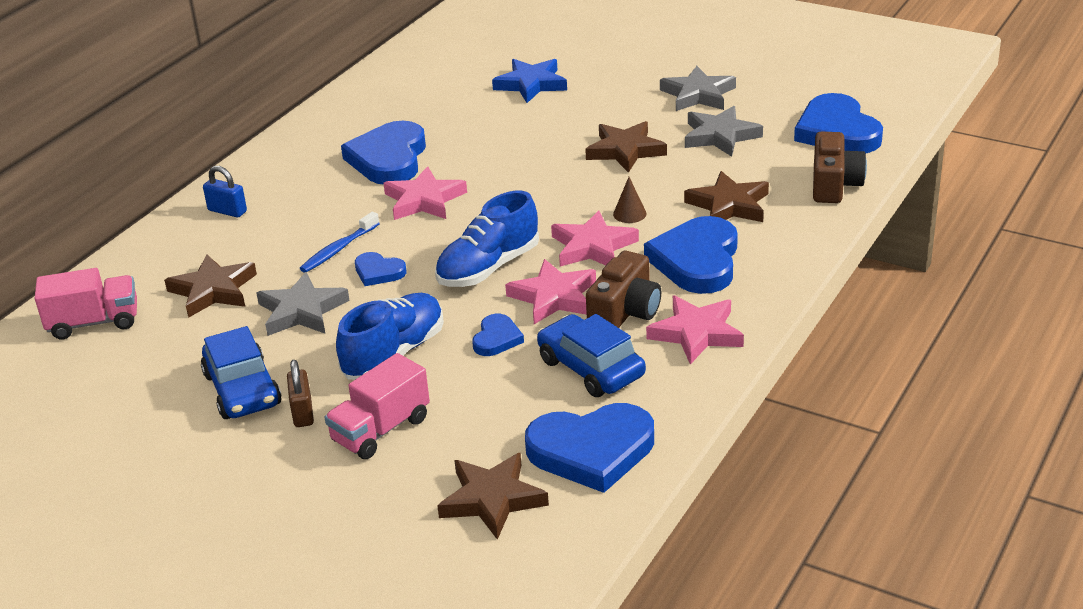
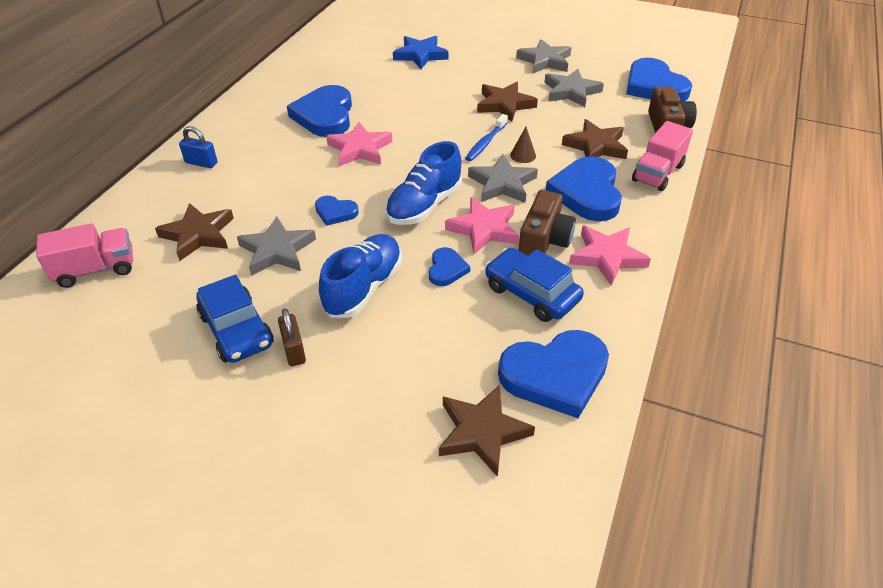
camera: 10 degrees left, 10 degrees up
blue toothbrush [299,212,380,273] -> blue toothbrush moved to [465,114,508,161]
pink truck [324,353,430,459] -> pink truck moved to [632,121,693,191]
pink star [551,210,639,266] -> grey star [468,154,538,203]

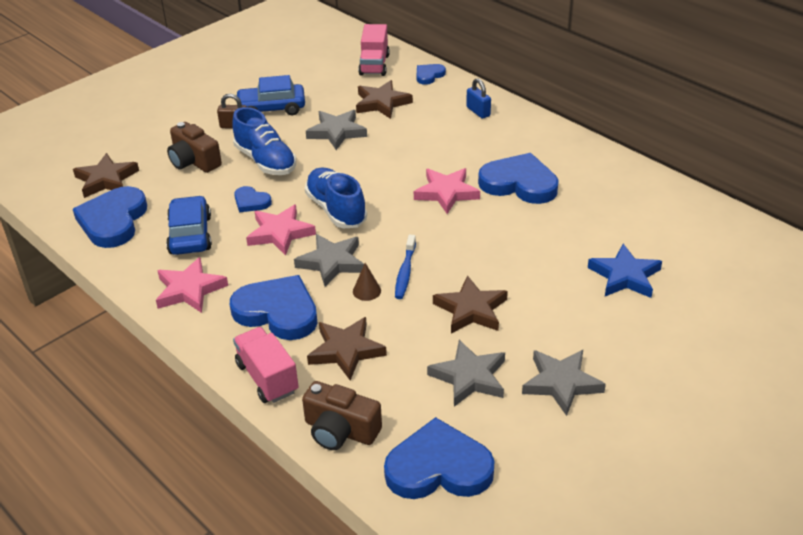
camera: 115 degrees right, 5 degrees down
blue padlock [179,126,217,168] -> blue padlock turned 75 degrees counterclockwise [466,78,491,119]
blue heart [315,196,359,226] -> blue heart moved to [416,64,446,85]
blue toothbrush [465,114,508,161] -> blue toothbrush turned 135 degrees counterclockwise [395,235,416,299]
blue car [485,248,584,322] -> blue car turned 75 degrees counterclockwise [166,196,212,255]
brown camera [518,190,576,256] -> brown camera moved to [167,122,222,173]

